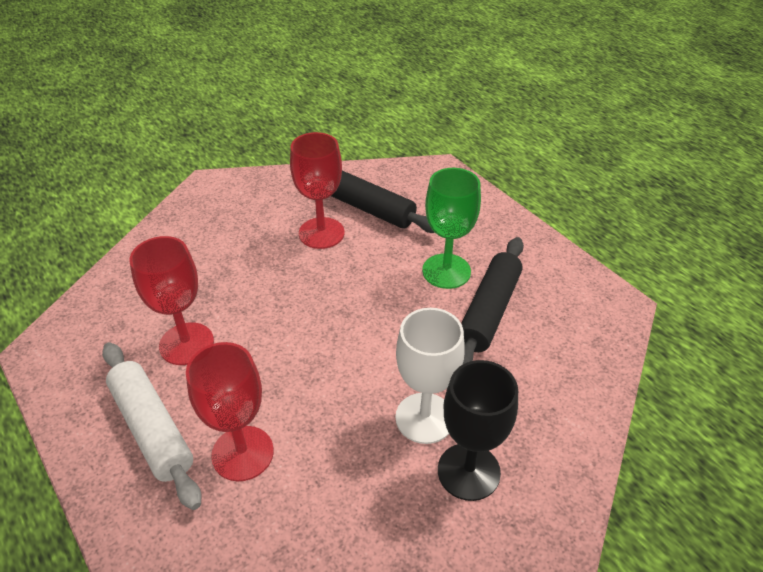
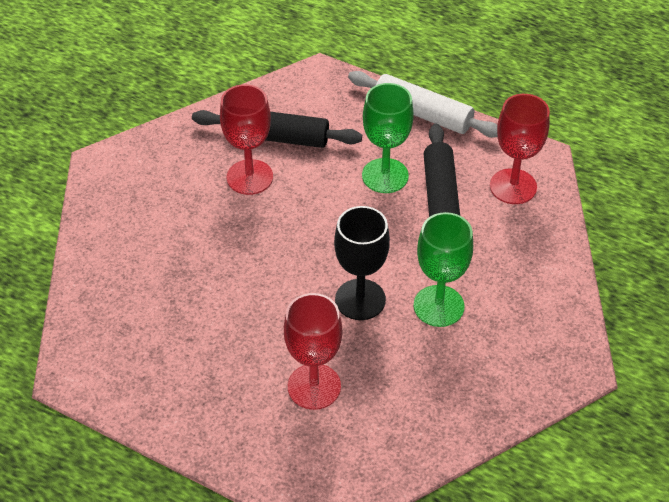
camera: 25 degrees left, 5 degrees up
white rolling pin [102,342,201,510] -> white rolling pin moved to [348,71,498,138]
red goblet [129,236,214,365] -> red goblet moved to [490,94,550,204]
white goblet [395,308,465,444] -> green goblet [414,212,473,327]
black goblet [438,360,518,501] -> black goblet moved to [334,206,390,320]

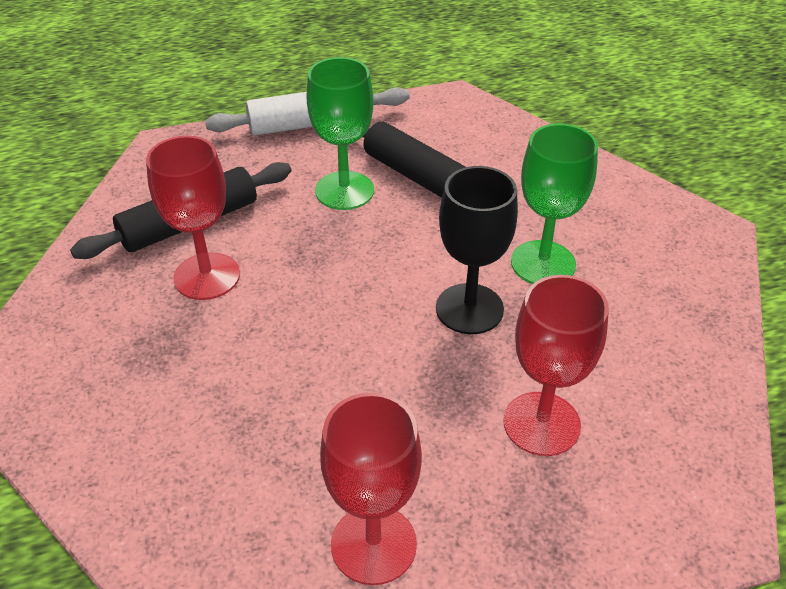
camera: 45 degrees left, 5 degrees down
red goblet [490,94,550,204] -> red goblet moved to [320,393,422,585]

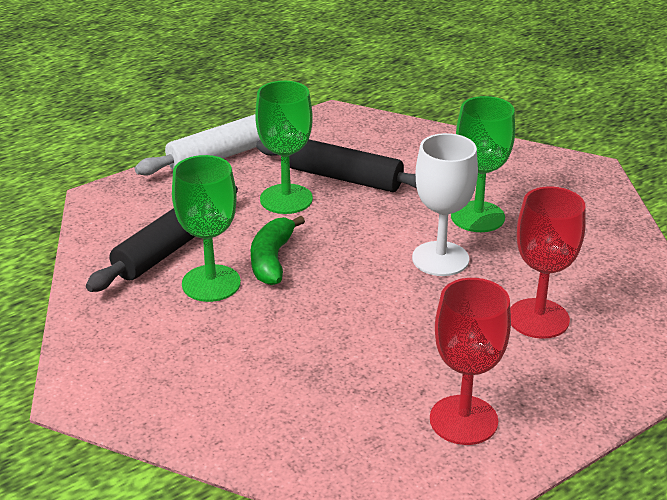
camera: 20 degrees left, 10 degrees down
red goblet [146,136,240,300] -> green goblet [172,155,241,302]
black goblet [436,166,518,334] -> white goblet [412,133,478,276]
none -> green banana [251,216,305,285]

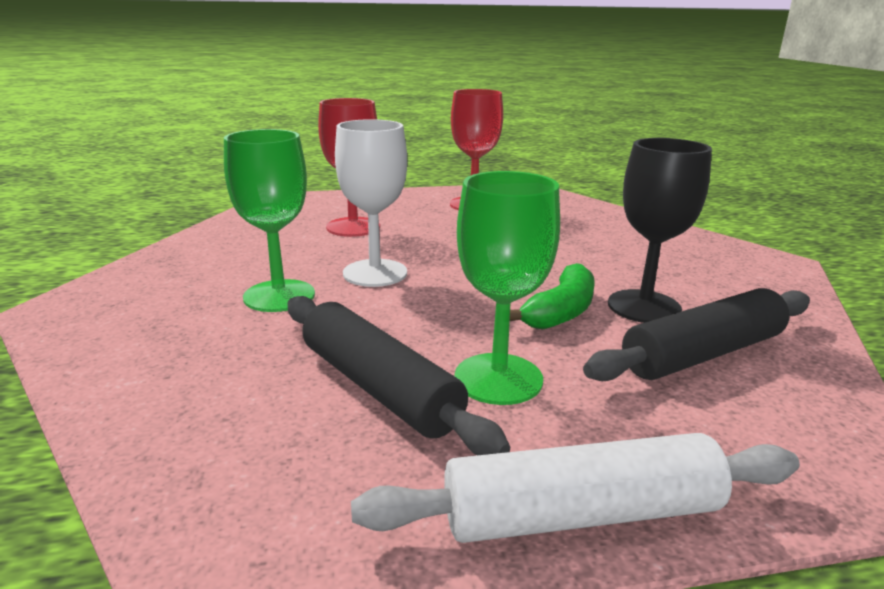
camera: 155 degrees left, 10 degrees down
green goblet [172,155,241,302] -> black goblet [608,138,712,323]

